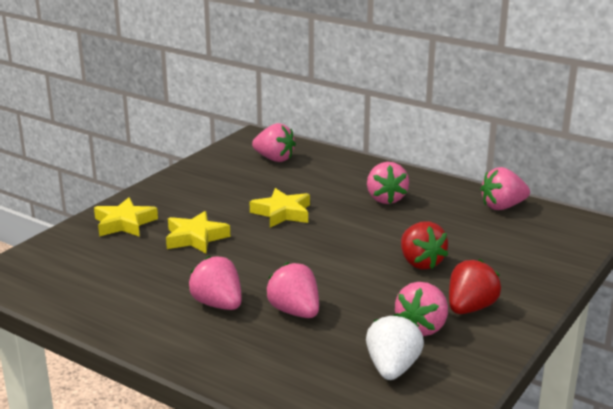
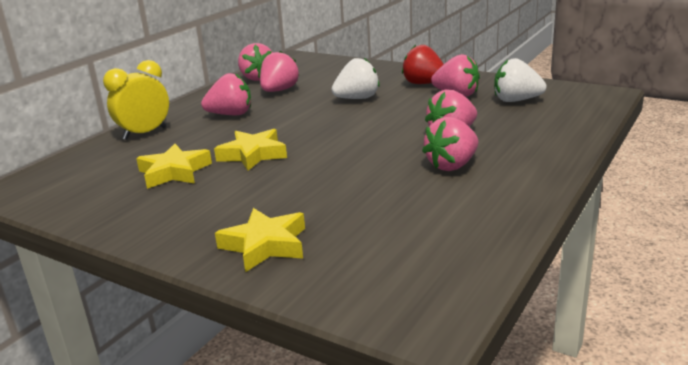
camera: 90 degrees left, 0 degrees up
yellow star [166,211,230,253] -> yellow star moved to [136,144,212,189]
pink strawberry [252,123,296,162] -> pink strawberry moved to [260,51,299,92]
red strawberry [401,221,448,270] -> white strawberry [332,58,380,99]
none -> yellow clock [103,60,169,140]

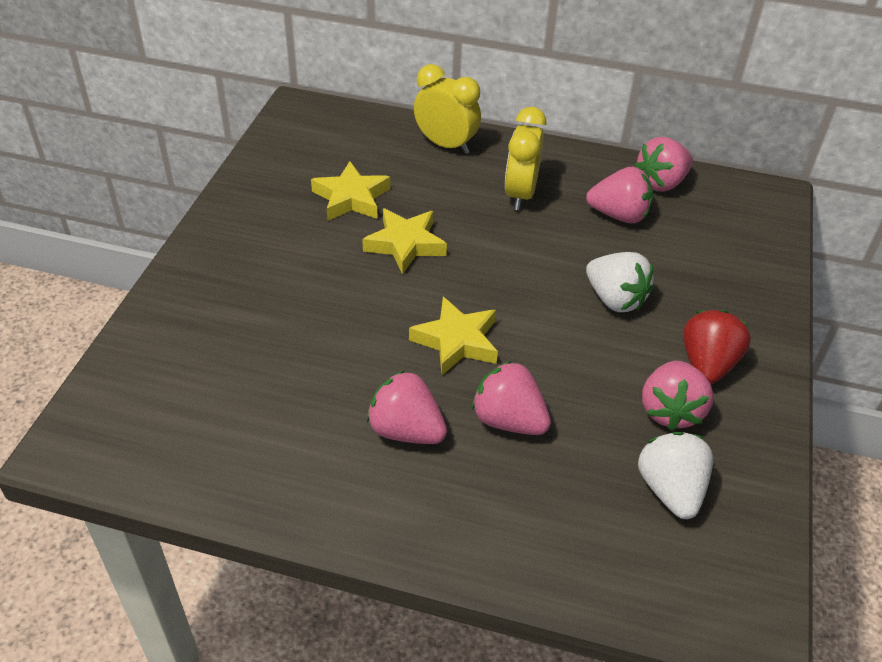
camera: 70 degrees right, 20 degrees up
pink strawberry [201,73,251,115] -> yellow clock [505,107,546,210]
yellow star [215,208,305,272] -> yellow star moved to [409,297,498,375]

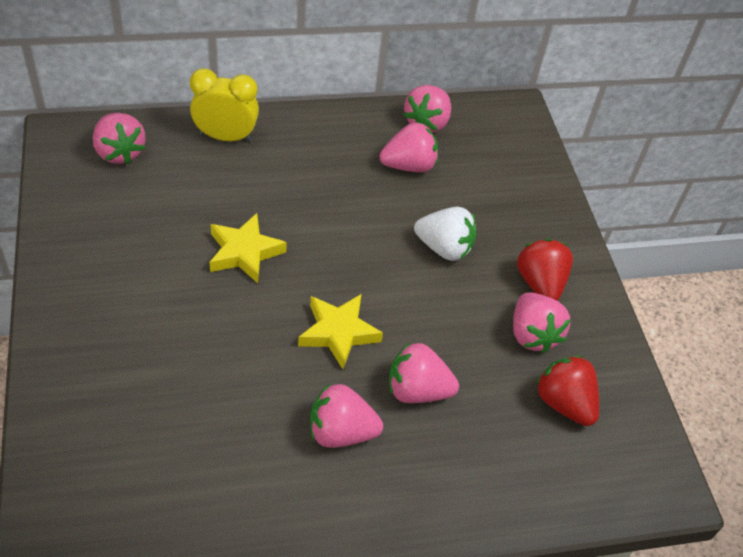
camera: 30 degrees left, 5 degrees up
yellow star [311,161,390,221] -> none
yellow clock [505,107,546,210] -> none
white strawberry [638,432,713,519] -> red strawberry [536,356,599,426]
none -> pink strawberry [93,113,145,164]

